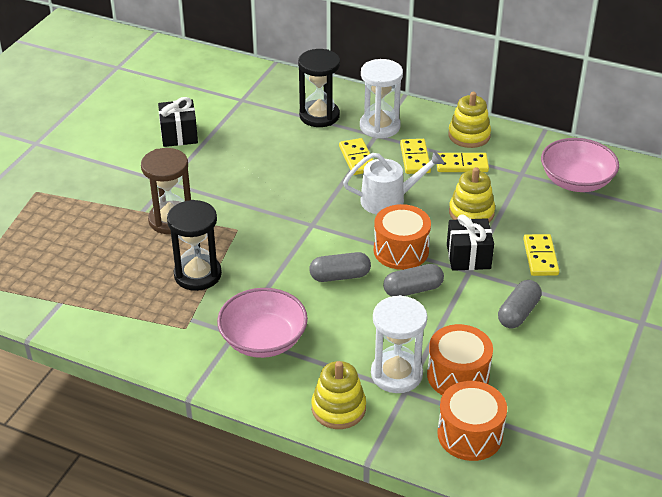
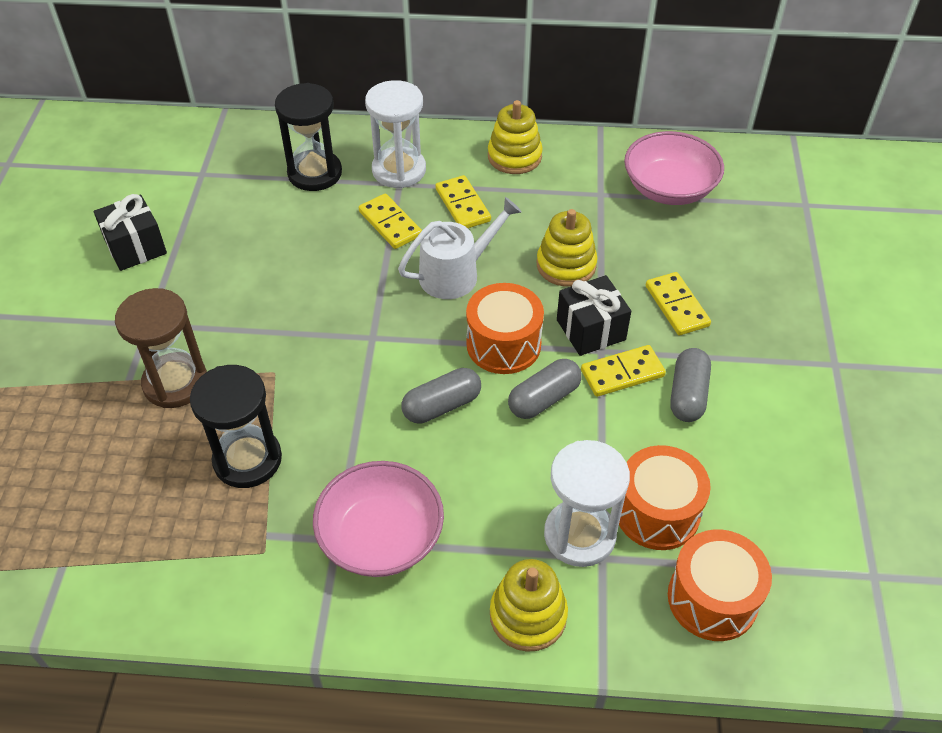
camera: 20 degrees left, 10 degrees up
yellow domino [437,153,489,172] -> yellow domino moved to [581,345,666,397]

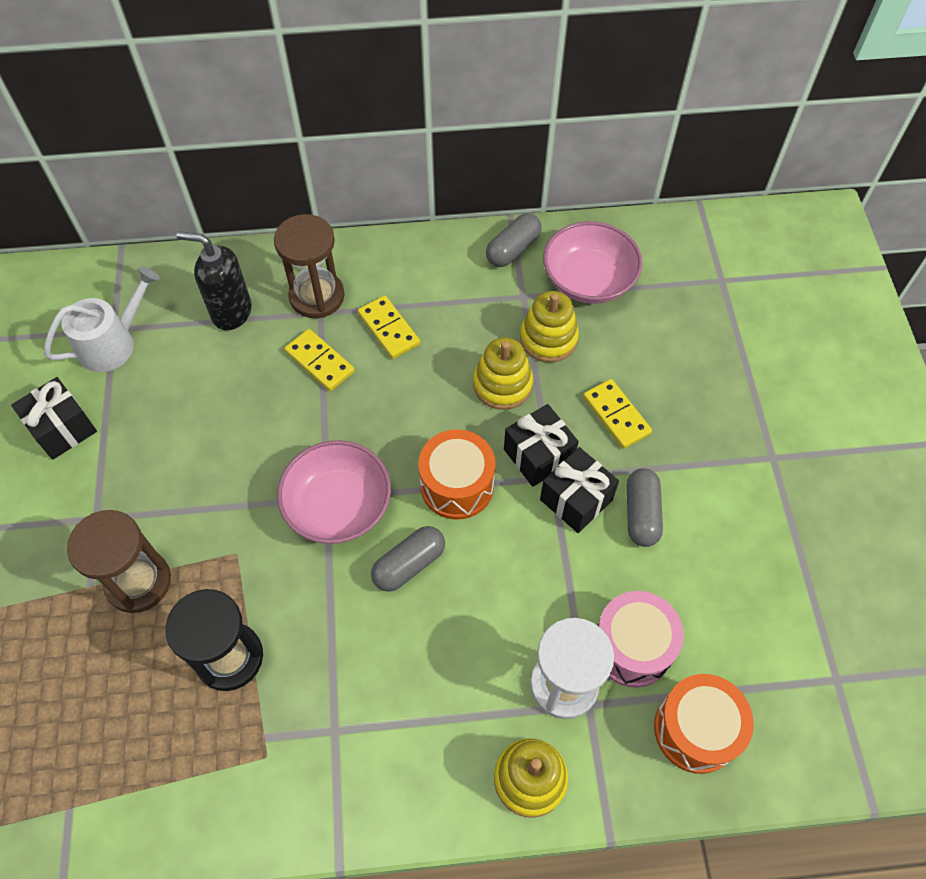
camera: 10 degrees left, 10 degrees up
black hourglass [275,83,342,191] -> black soap dispenser [177,231,252,330]
pink bowl [313,461,444,577] -> pink bowl moved to [277,440,391,544]
white hourglass [365,80,426,188] -> brown hourglass [274,214,345,318]
white watering can [398,197,522,299] -> white watering can moved to [44,266,159,372]
yellow stacking toy [488,100,543,174] -> yellow stacking toy moved to [520,291,579,362]
grey capsule [508,359,582,419] -> grey capsule moved to [486,213,542,267]
yellow domino [581,345,666,397] -> black gift [540,447,619,533]
orange drum [619,445,711,550] -> pink drum [597,591,684,688]

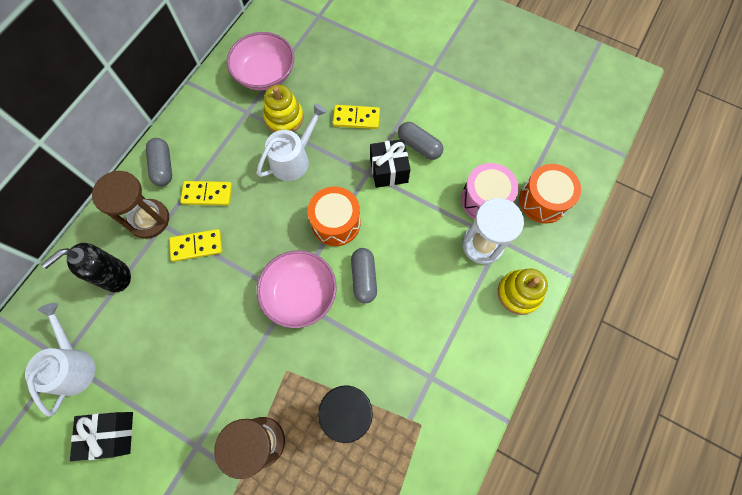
camera: 55 degrees left, 10 degrees up
yellow stacking toy [473,338,533,410] -> white watering can [257,104,327,181]
grey capsule [486,213,542,267] -> grey capsule moved to [146,138,172,186]
black gift [504,404,579,487] -> none

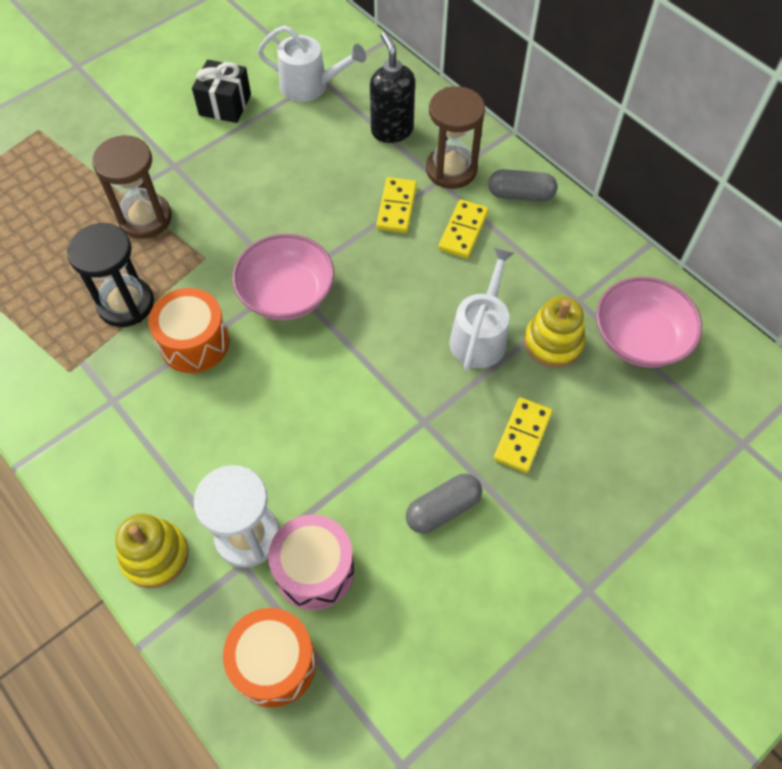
camera: 110 degrees right, 10 degrees down
white watering can [257,104,327,181] -> white watering can turned 135 degrees counterclockwise [449,247,514,371]
orange drum [308,187,361,246] -> orange drum moved to [148,288,229,373]
grey capsule [351,248,377,303] -> none
black gift [370,139,410,188] -> none

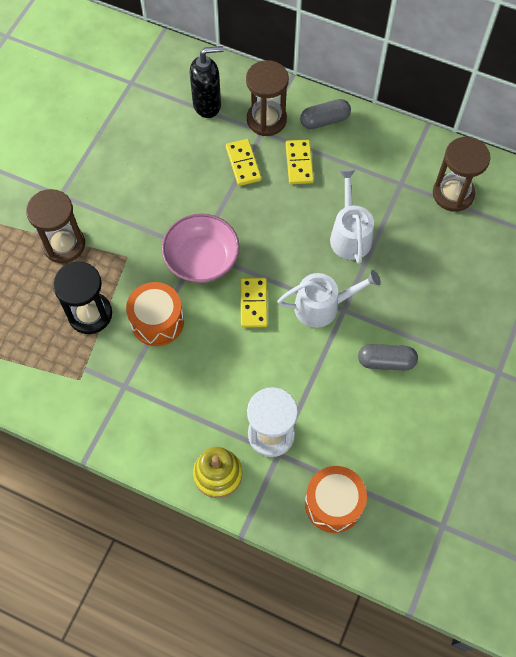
camera: 25 degrees left, 5 degrees up
black gift [192,60,251,123] -> none
white watering can [257,25,366,102] -> white watering can moved to [277,270,381,328]
pink drum [268,514,355,610] -> none
black soap dispenser [370,32,415,143] -> black soap dispenser turned 120 degrees clockwise [190,46,224,118]
grey capsule [406,474,482,534] -> grey capsule turned 60 degrees clockwise [358,344,418,370]
yellow domino [494,397,552,473] -> yellow domino moved to [241,278,268,328]
yellow stacking toy [524,296,585,368] -> none
pink bowl [596,277,702,368] -> brown hourglass [433,137,490,212]

